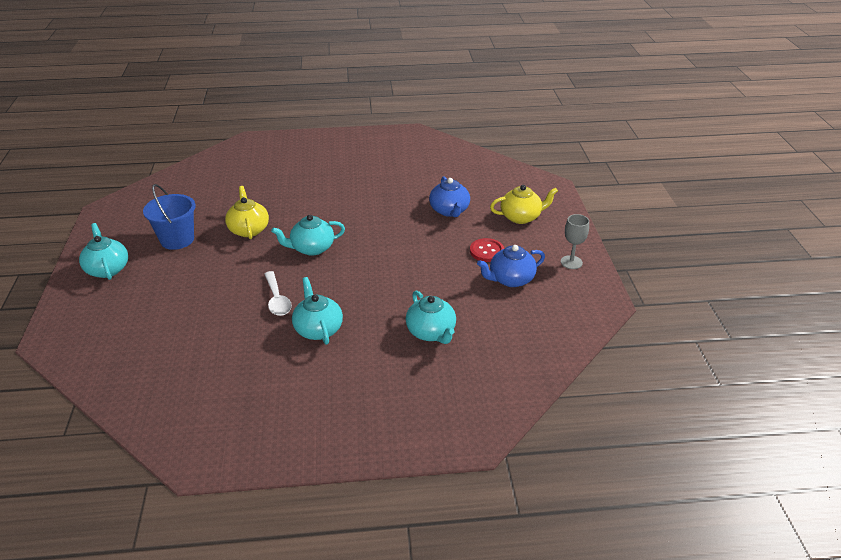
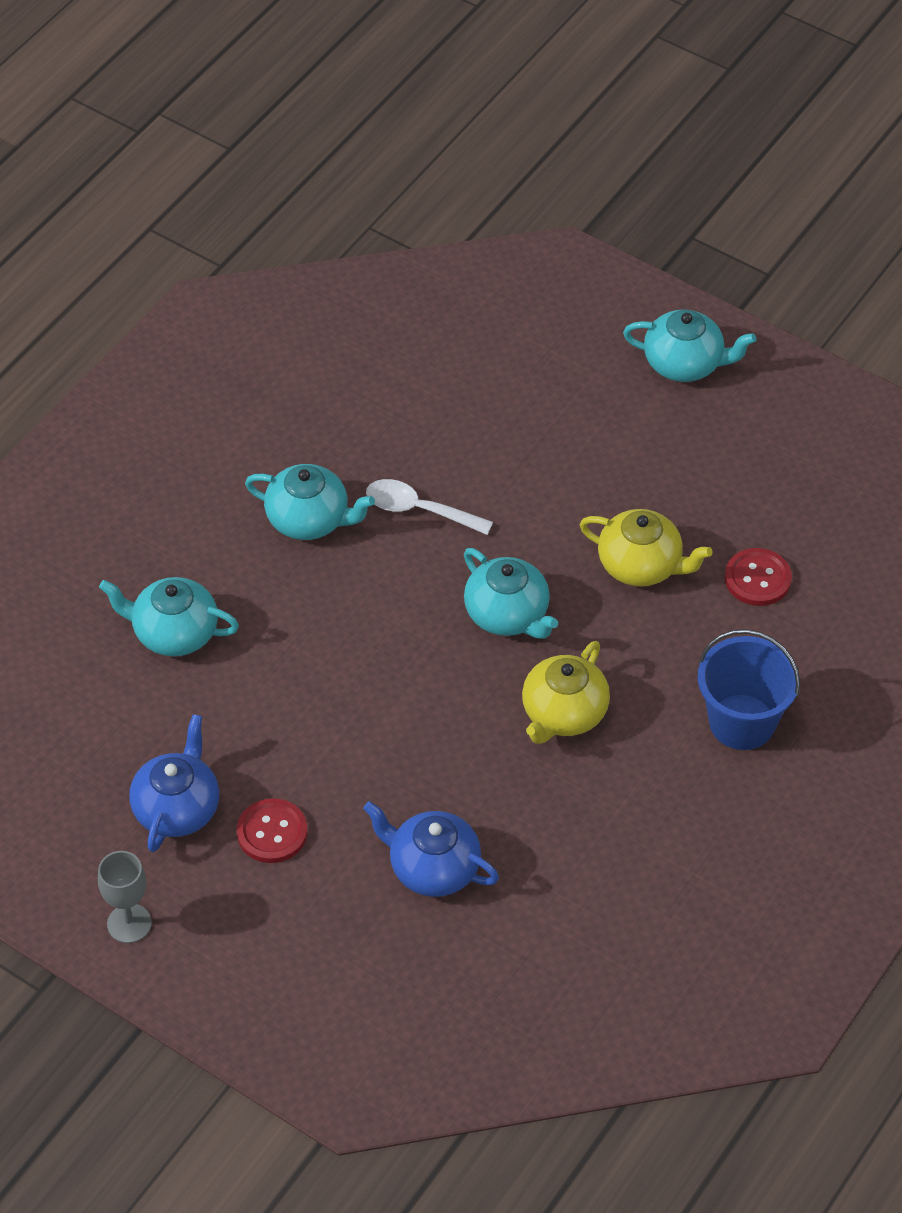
camera: 130 degrees right, 15 degrees up
blue bucket [143,184,195,250] -> blue bucket moved to [698,629,800,750]
turquoise teapot [271,215,345,256] -> turquoise teapot turned 120 degrees clockwise [464,548,558,639]
yellow teapot [490,185,558,224] -> yellow teapot moved to [522,641,610,744]
none -> red button [725,548,792,606]

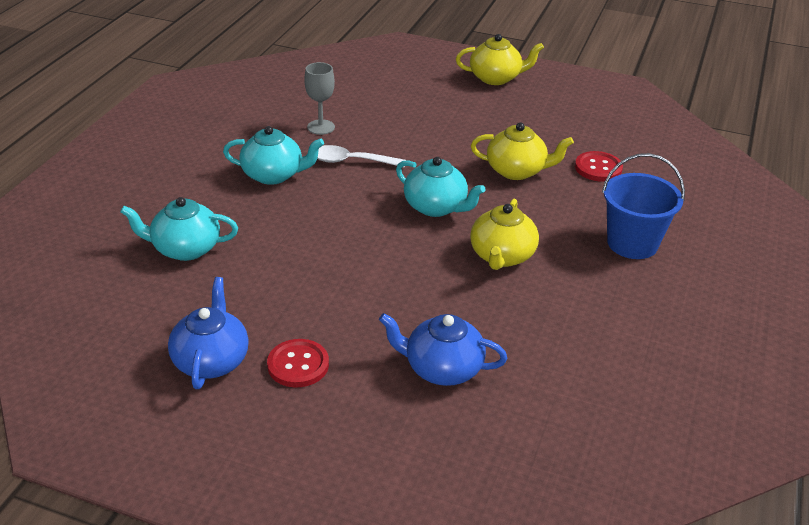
camera: 15 degrees left, 15 degrees down
grey goblet [98,851,152,943] -> grey goblet moved to [304,62,335,135]
turquoise teapot [623,310,756,382] -> yellow teapot [456,34,544,85]

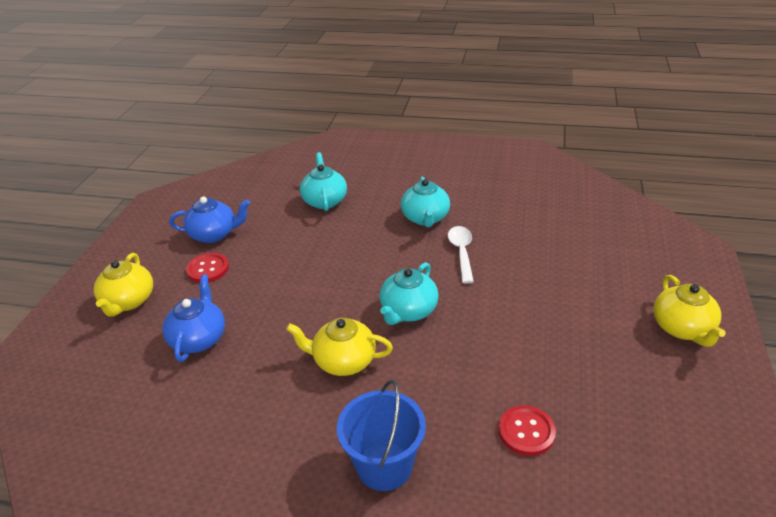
camera: 85 degrees right, 0 degrees up
grey goblet [304,62,335,135] -> none
yellow teapot [471,123,574,180] -> yellow teapot moved to [94,253,153,316]

